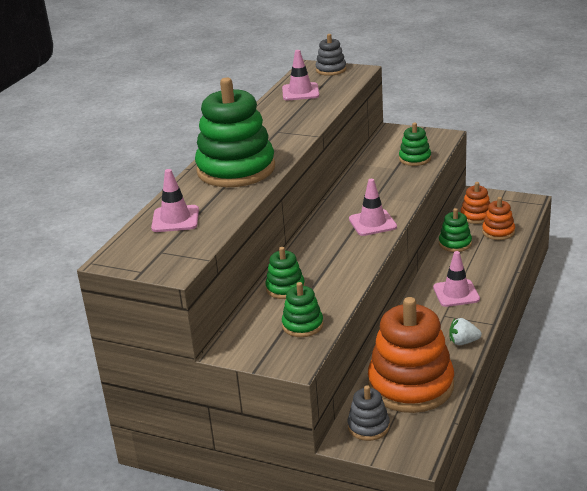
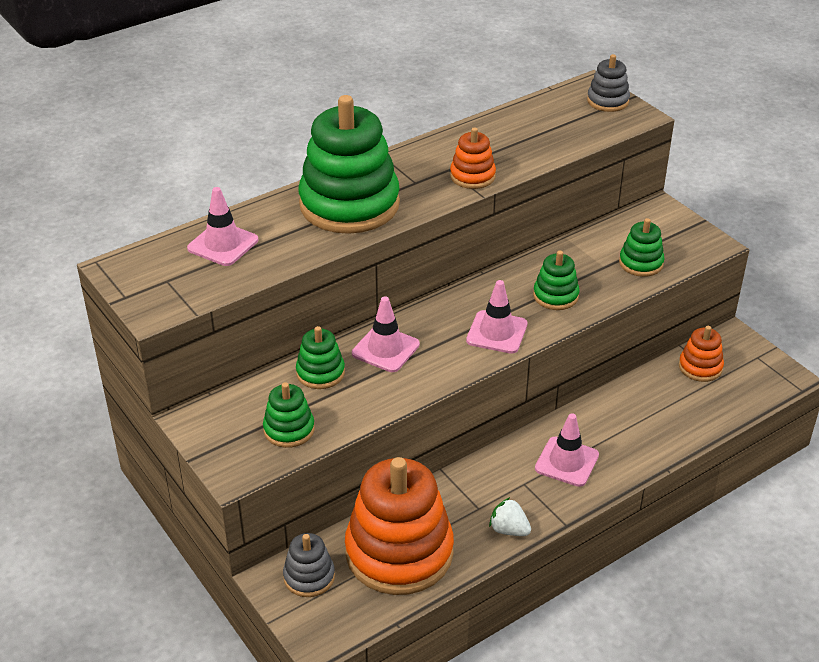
camera: 30 degrees right, 10 degrees up
pink traffic cone [282,50,319,100] -> pink traffic cone moved to [352,296,420,372]
green stacking toy [439,208,472,252] -> green stacking toy moved to [533,251,580,310]
orange stacking toy [482,197,515,240] -> orange stacking toy moved to [450,127,496,189]

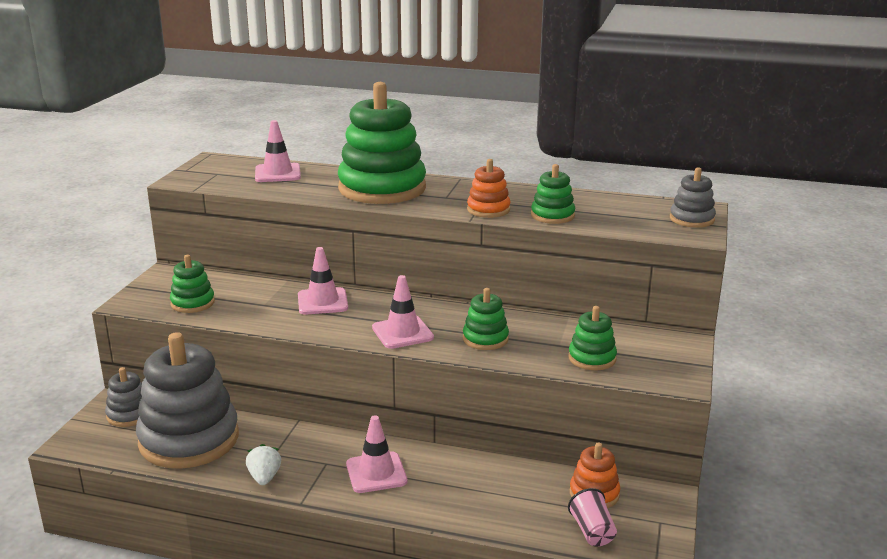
camera: 50 degrees right, 15 degrees down
green stacking toy [296,326,345,389] -> green stacking toy moved to [531,164,575,224]
orange stacking toy [345,457,454,595] -> grey stacking toy [136,332,239,469]
none -> pink cup [568,488,617,546]

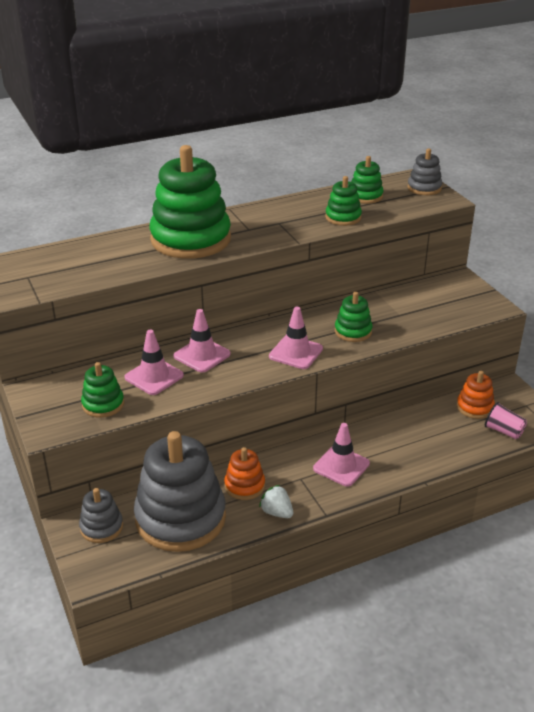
camera: 40 degrees left, 10 degrees up
pink traffic cone [255,120,301,182] -> pink traffic cone moved to [125,330,184,395]
orange stacking toy [467,159,511,218] -> orange stacking toy moved to [224,447,265,500]
green stacking toy [568,306,617,370] -> green stacking toy moved to [351,156,384,204]

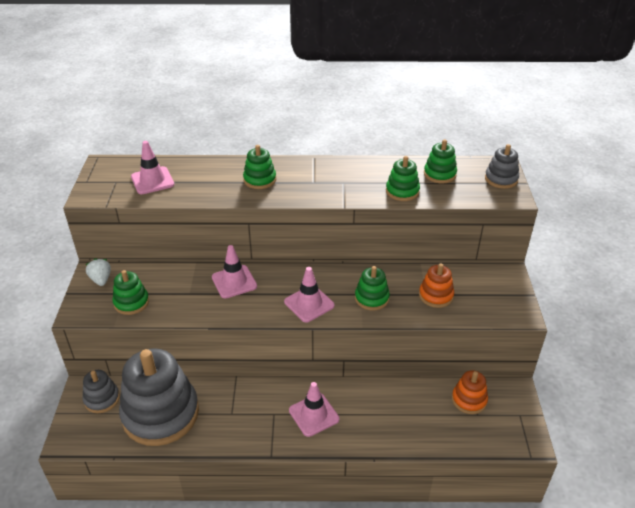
camera: 25 degrees right, 5 degrees up
pink traffic cone [125,330,184,395] -> pink traffic cone moved to [131,141,174,194]
green stacking toy [150,145,231,259] -> green stacking toy [243,145,276,189], size x0.47
orange stacking toy [224,447,265,500] -> orange stacking toy moved to [419,263,454,308]
white strawberry [259,485,293,518] -> white strawberry moved to [85,258,111,286]
pink cup [485,402,527,439] -> none

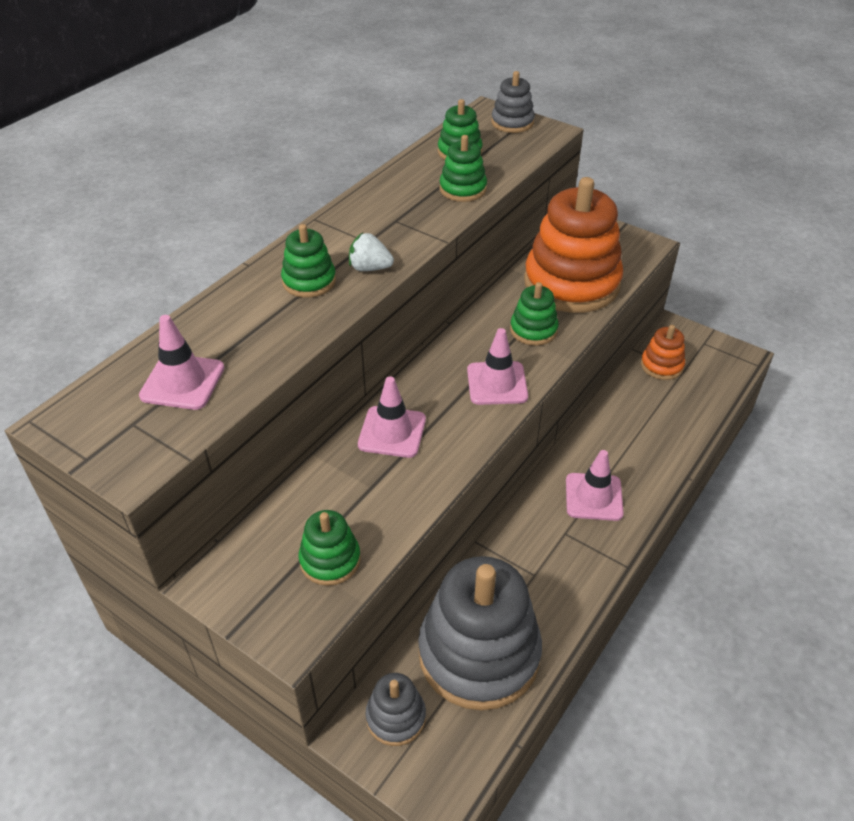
camera: 55 degrees left, 5 degrees up
white strawberry [85,258,111,286] -> white strawberry moved to [349,233,394,271]
orange stacking toy [419,263,454,308] -> orange stacking toy [524,177,623,313], size x2.14

